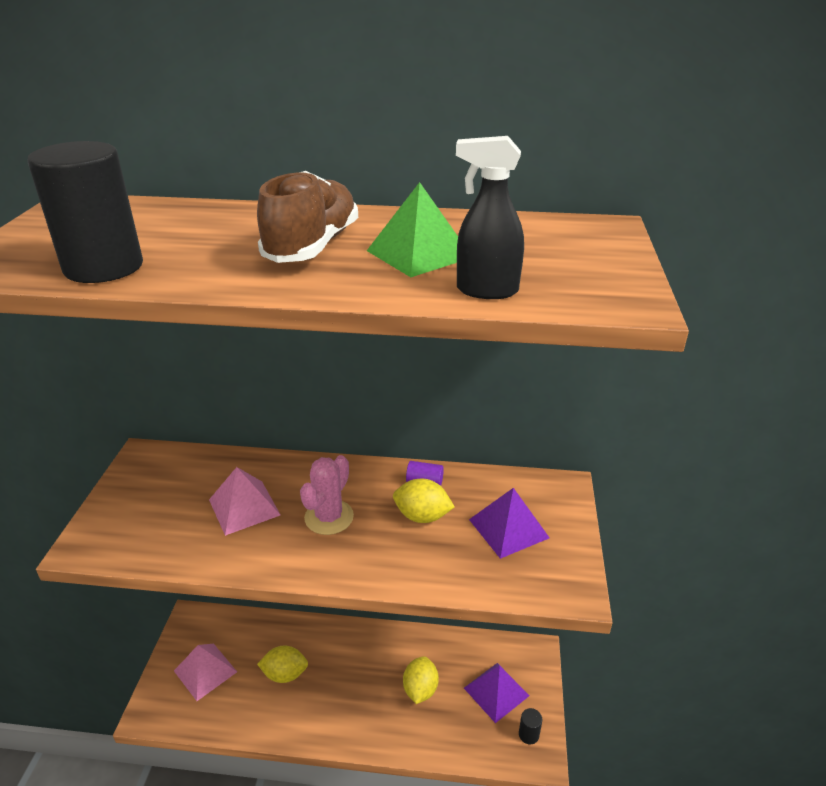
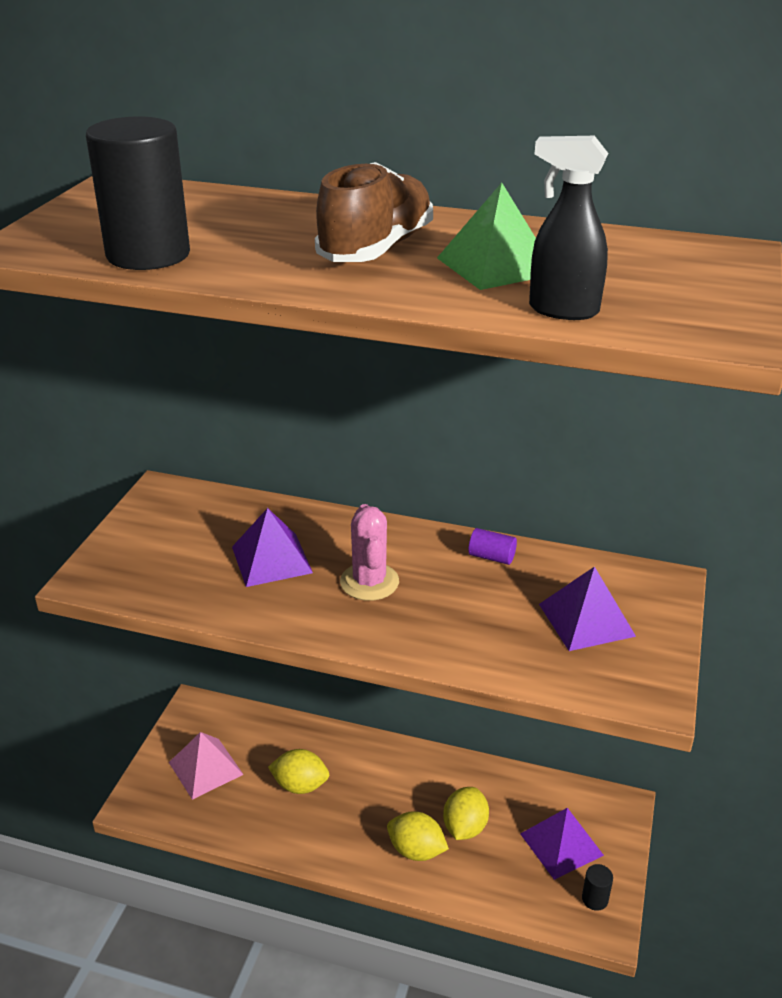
camera: 10 degrees right, 0 degrees up
pink pyramid [209,467,280,536] -> purple pyramid [232,508,313,587]
pink cactus [300,455,354,535] -> pink cactus turned 45 degrees counterclockwise [340,504,399,601]
yellow lemon [393,479,455,523] -> yellow lemon moved to [387,811,449,861]

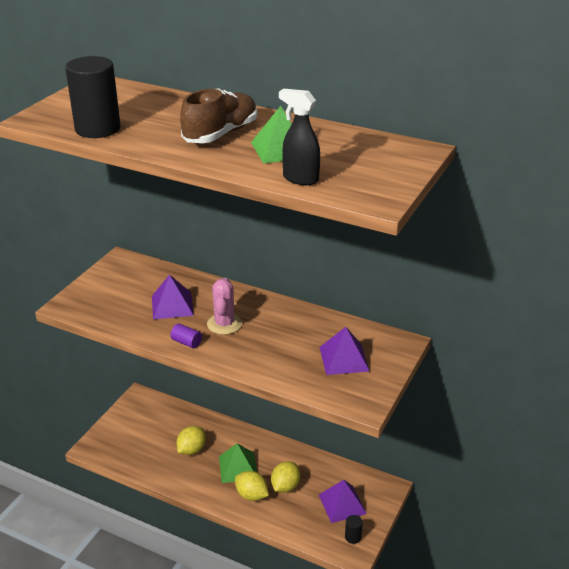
camera: 10 degrees right, 0 degrees up
pink pyramid [169,732,244,800] -> none
yellow lemon [268,749,329,794] -> yellow lemon turned 75 degrees counterclockwise [176,426,206,455]
purple cylinder [468,528,517,565] -> purple cylinder moved to [171,323,202,349]
none -> green pyramid [219,443,257,483]

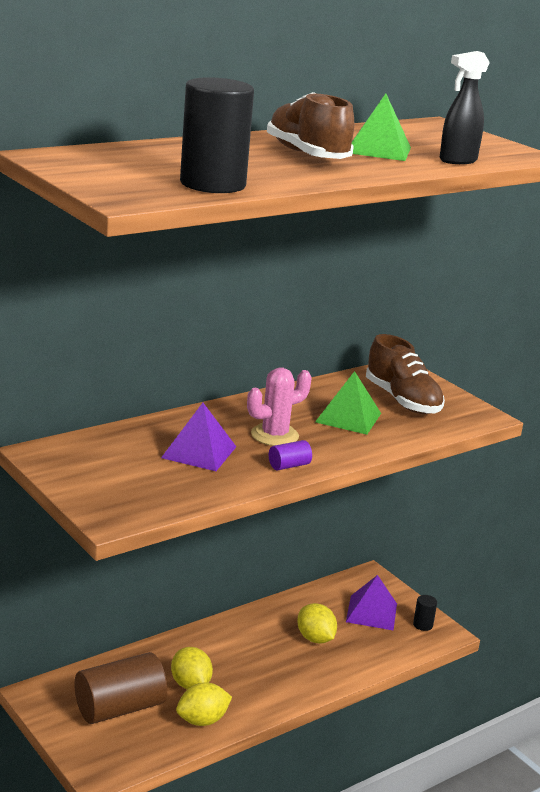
camera: 65 degrees left, 10 degrees down
pink cactus [207,278,242,335] -> pink cactus turned 60 degrees counterclockwise [247,368,312,446]
green pyramid [219,443,257,483] -> green pyramid moved to [315,371,381,435]
yellow lemon [235,471,269,501] -> yellow lemon moved to [176,683,232,726]
purple pyramid [319,327,370,375] -> brown shoe [366,334,445,414]
none -> brown cylinder [75,652,167,724]

